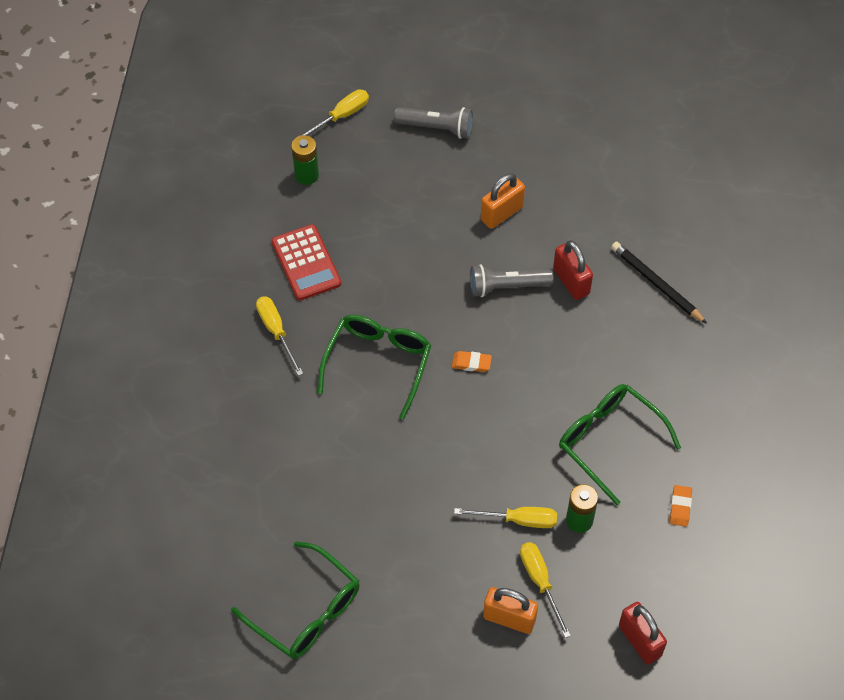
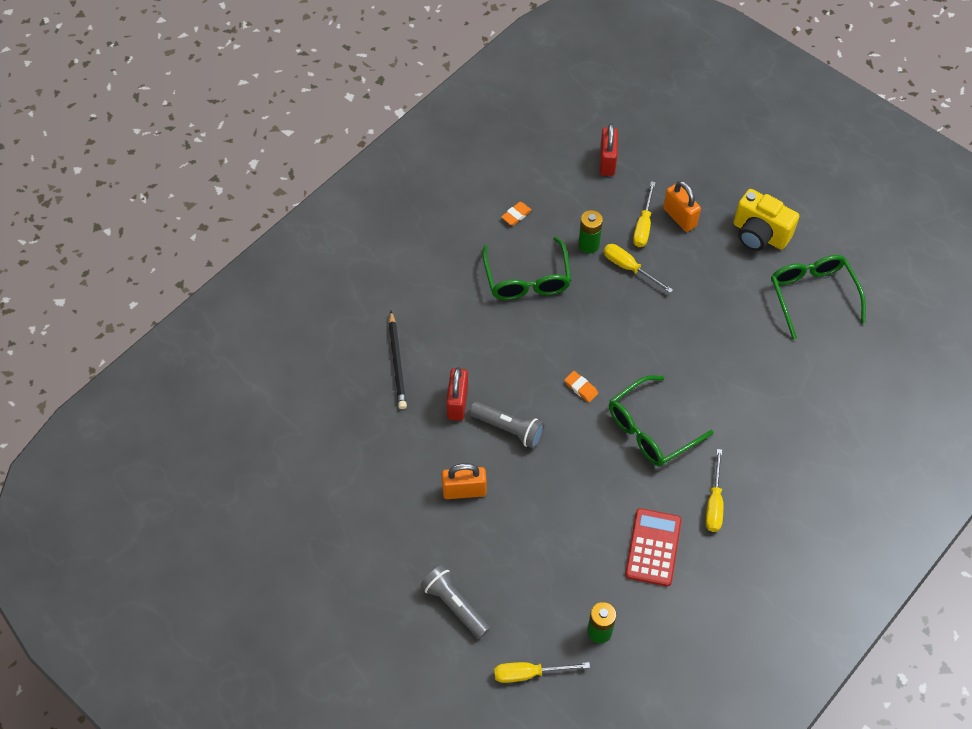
camera: 145 degrees left, 0 degrees up
none -> yellow camera [733,189,799,251]

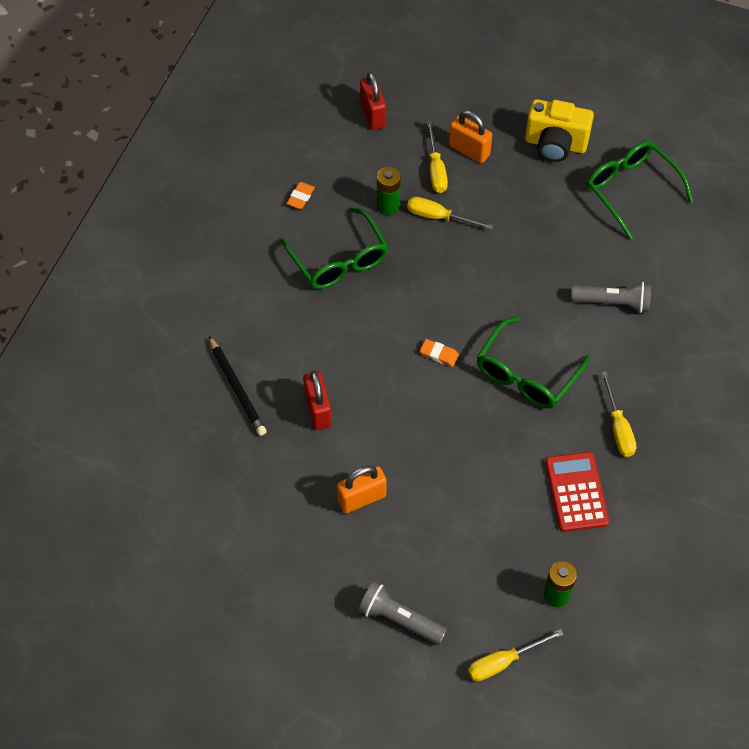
camera: 20 degrees left, 0 degrees up
grey flashlight [469,402,544,448] -> grey flashlight moved to [571,282,651,313]

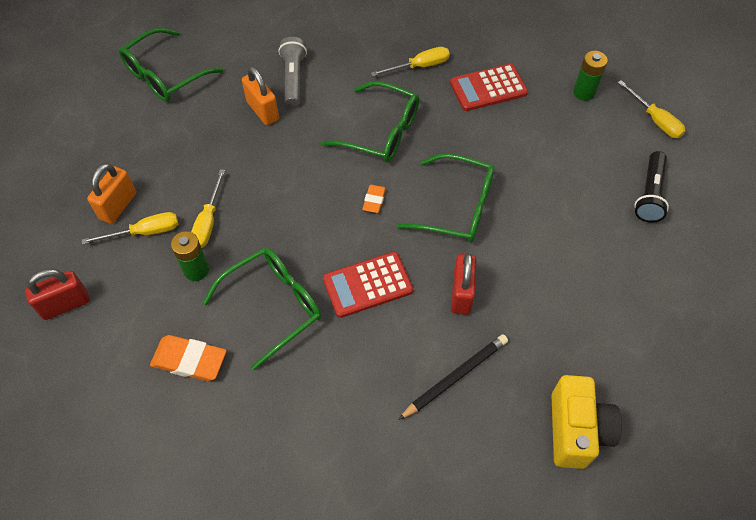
camera: 100 degrees left, 0 degrees up
orange eraser [286,182,315,209] -> orange eraser [150,335,226,381], size x1.79
red padlock [303,371,332,430] -> red padlock turned 60 degrees counterclockwise [451,253,477,315]
orange padlock [337,466,387,513] -> orange padlock moved to [242,67,279,125]
grey flashlight [358,582,447,645] -> black flashlight [634,151,669,223]
yellow camera [525,99,594,162] -> yellow camera moved to [551,375,622,469]
none -> red calculator [323,252,413,318]
none -> green glasses [397,153,495,242]

